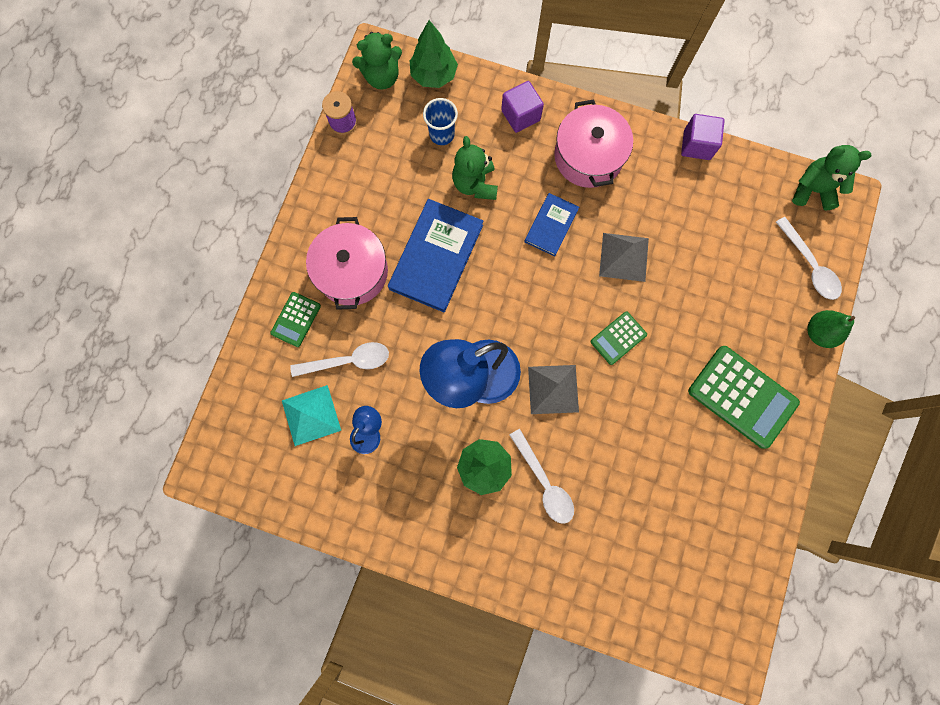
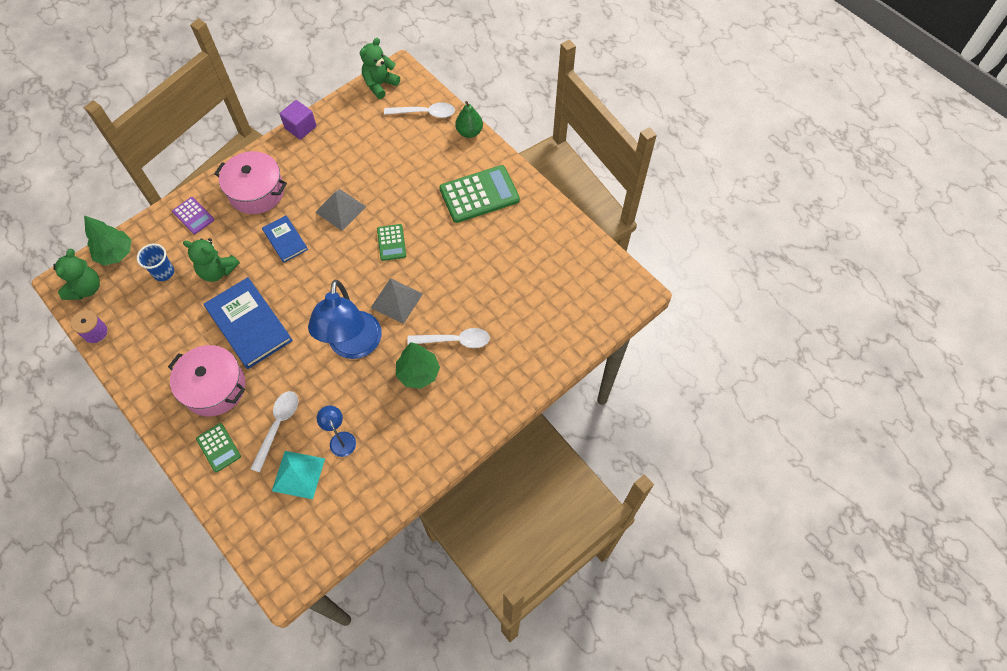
camera: 60 degrees left, 15 degrees down
purple cube [501,81,544,133] -> purple calculator [172,197,214,234]

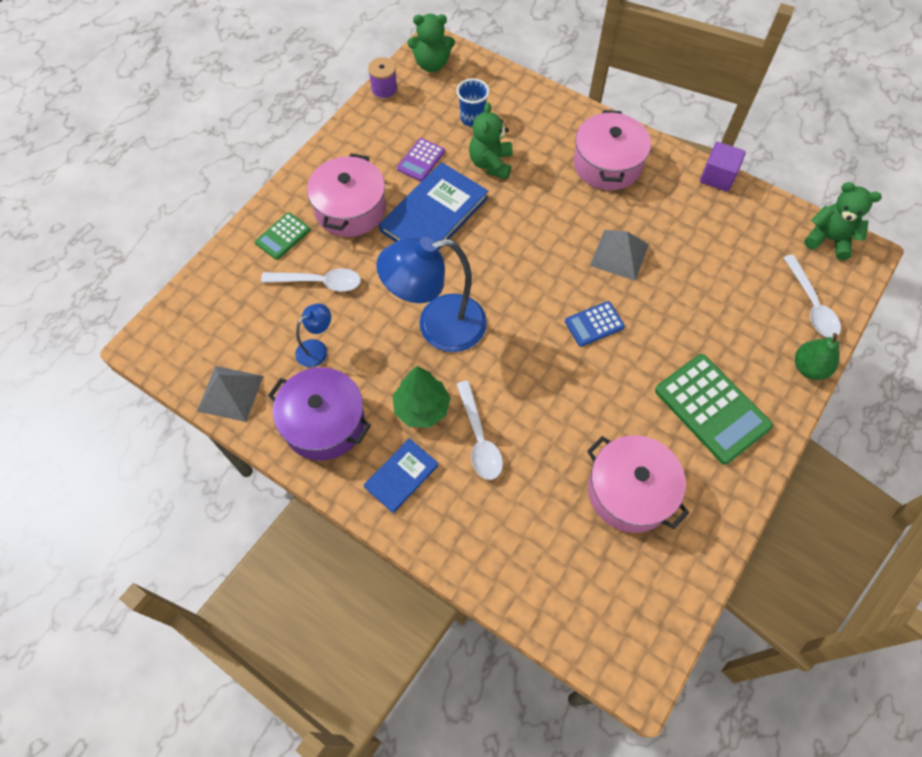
camera: 75 degrees right, 0 degrees up
green tree [84,215,131,266] -> none
purple calculator [172,197,214,234] -> purple calculator moved to [397,138,445,181]
blue book [262,215,308,263] -> blue book moved to [364,438,439,513]
turquoise pyramid [272,451,325,499] -> none
grey pyramid [371,278,423,324] -> grey pyramid moved to [197,366,263,422]
green calculator [377,224,406,261] -> blue calculator [565,301,625,347]
none -> purple pot [268,367,371,460]
none -> pink pot [587,435,689,533]

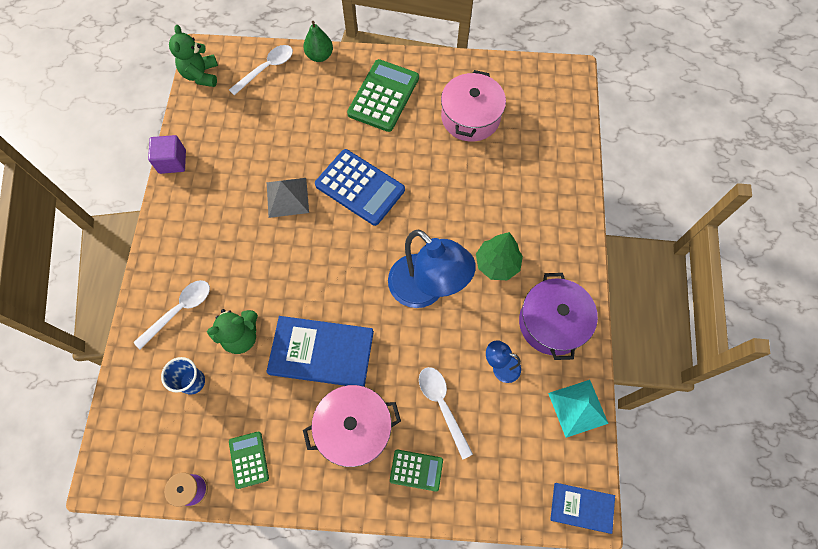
camera: 120 degrees left, 5 degrees up
grey pyramid [197,366,263,422] -> turquoise pyramid [548,380,608,438]
blue book [364,438,439,513] -> blue book moved to [550,483,615,534]
purple calculator [397,138,445,181] -> none
green teddy bear [408,14,455,72] -> none
white spoon [456,381,503,480] -> white spoon moved to [133,280,210,350]
blue calculator [565,301,625,347] -> blue calculator [315,149,405,226], size x1.87
pink pot [573,110,651,190] -> none
none -> green calculator [229,431,269,489]

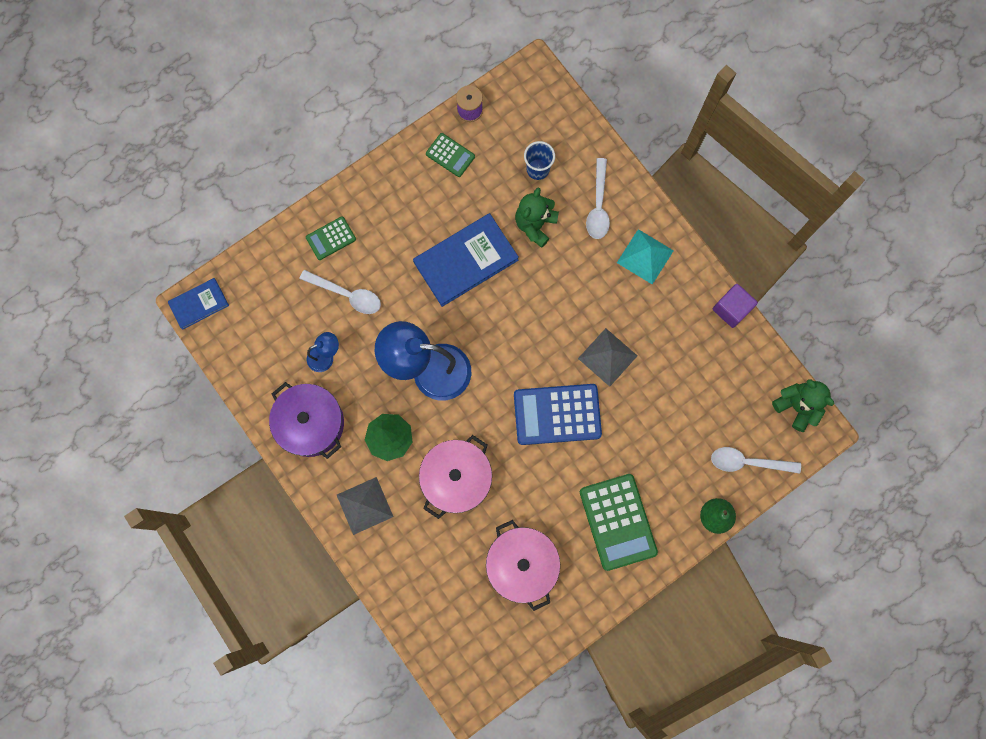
camera: 140 degrees right, 10 degrees up
white spoon [229,45,293,95] -> white spoon turned 90 degrees clockwise [711,447,801,474]
pink pot [303,385,401,467] -> pink pot moved to [419,435,492,519]
turquoise pyramid [548,380,608,438] -> turquoise pyramid moved to [617,229,674,284]
none -> grey pyramid [337,477,393,535]

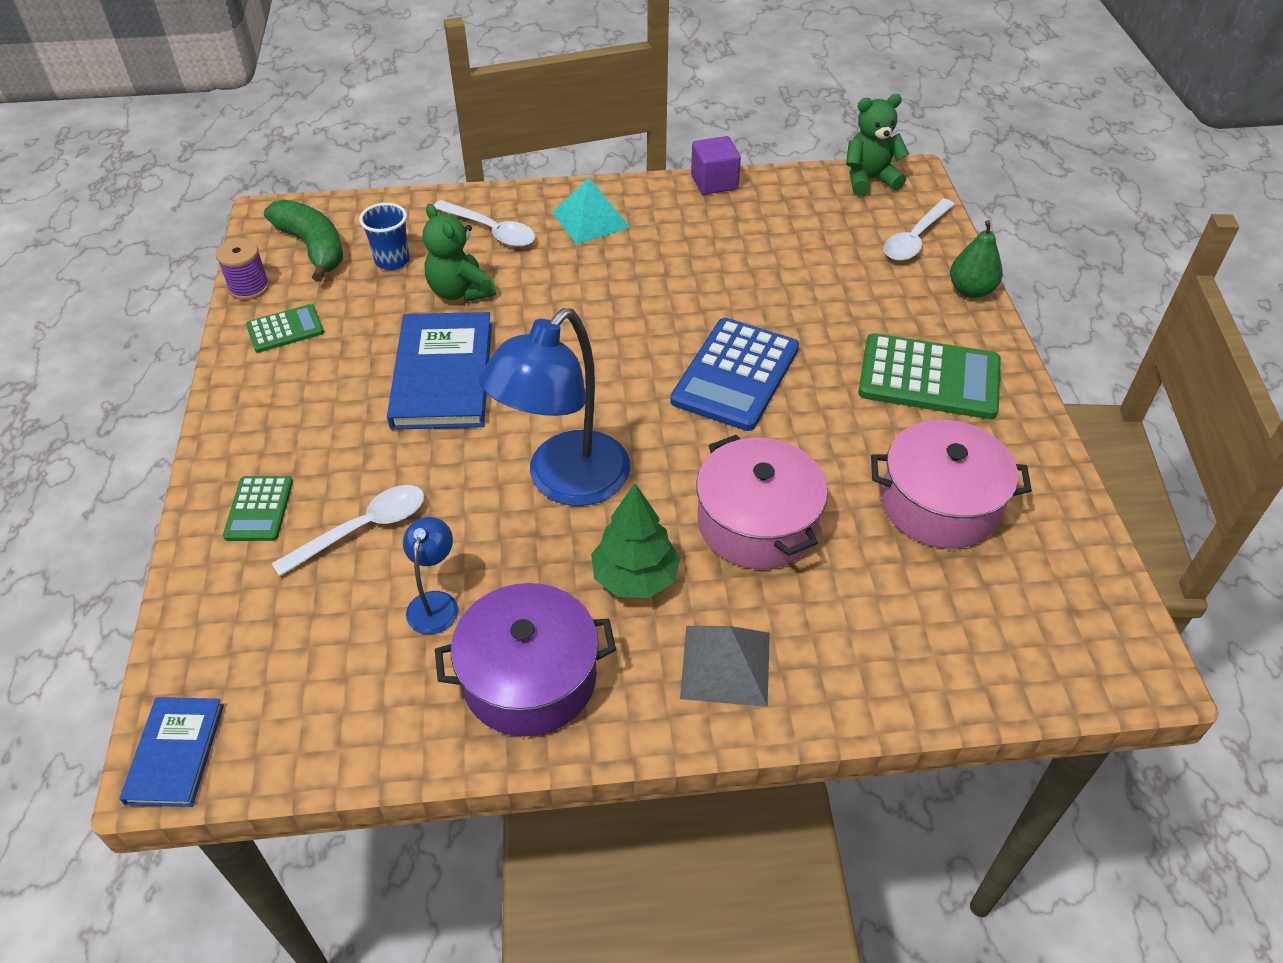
camera: 60 degrees left, 30 degrees down
grey pyramid [578,328,637,387] -> none
none -> green banana [264,200,343,282]

